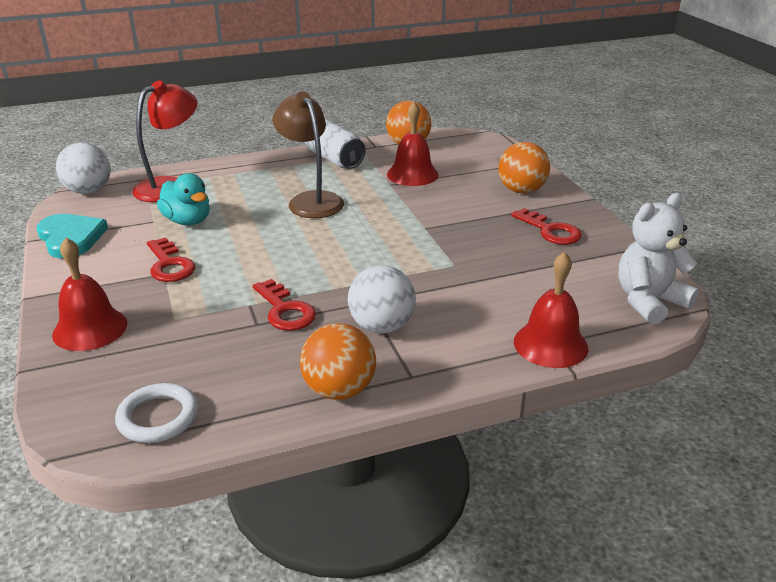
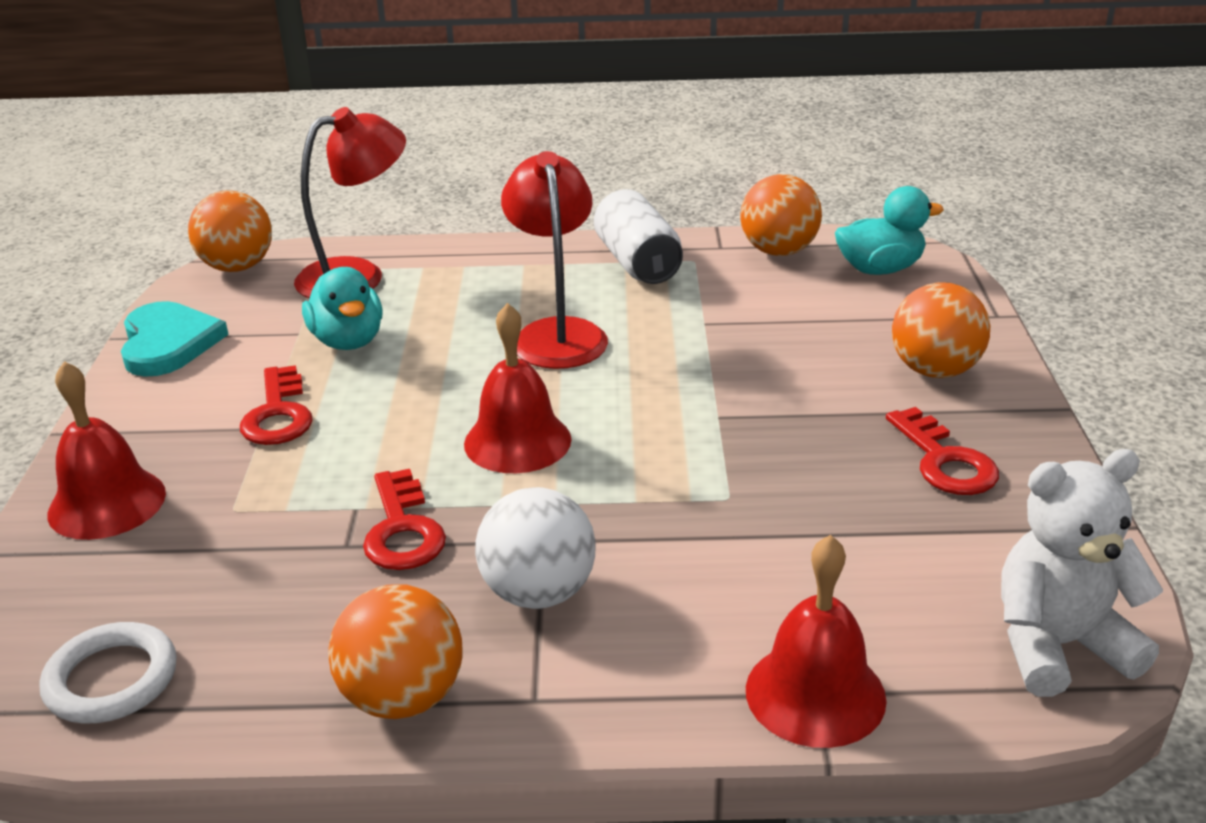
camera: 20 degrees right, 0 degrees up
white ball [56,142,111,194] -> orange ball [188,190,272,272]
brown lamp [272,91,344,218] -> red lamp [501,151,608,369]
red bell [387,101,439,186] -> red bell moved to [464,303,572,473]
none -> turquoise duck [835,186,944,275]

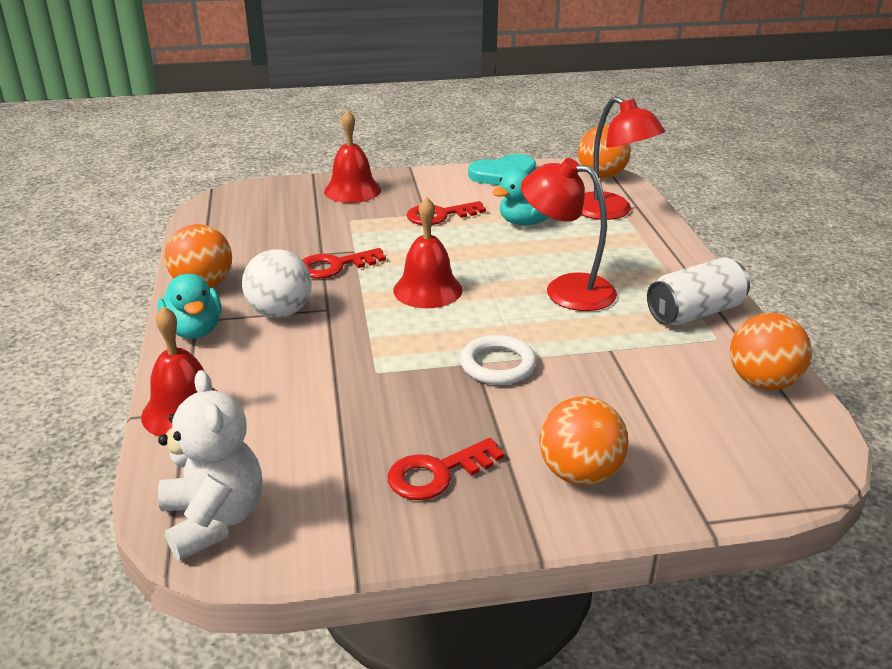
camera: 80 degrees right, 0 degrees up
white ring [40,622,177,723] -> white ring moved to [460,335,537,385]
red lamp [501,151,608,369] -> red lamp turned 135 degrees counterclockwise [521,158,617,311]
turquoise duck [835,186,944,275] -> turquoise duck moved to [157,274,222,339]

